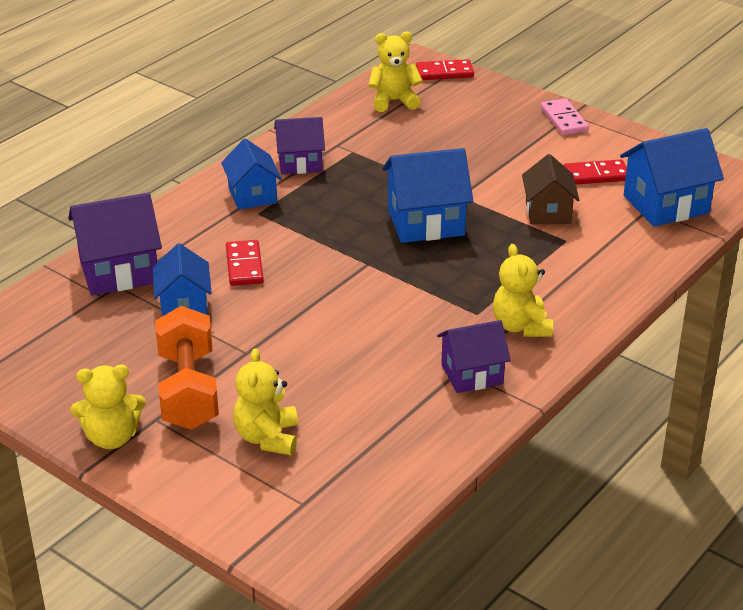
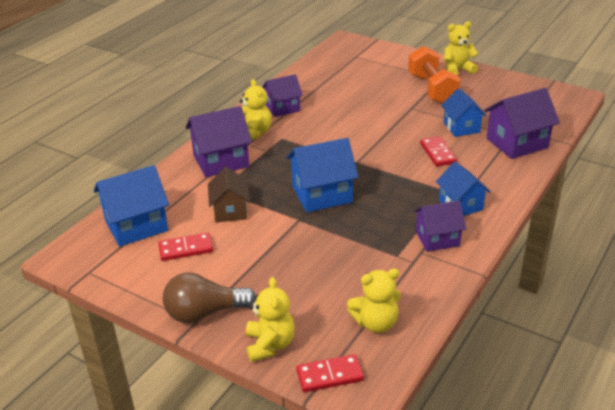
camera: 175 degrees right, 0 degrees up
yellow teddy bear [233,348,298,455] -> yellow teddy bear moved to [246,277,295,362]
pink domino [541,99,589,135] -> brown light bulb [163,272,256,323]
none -> purple house [186,106,252,177]

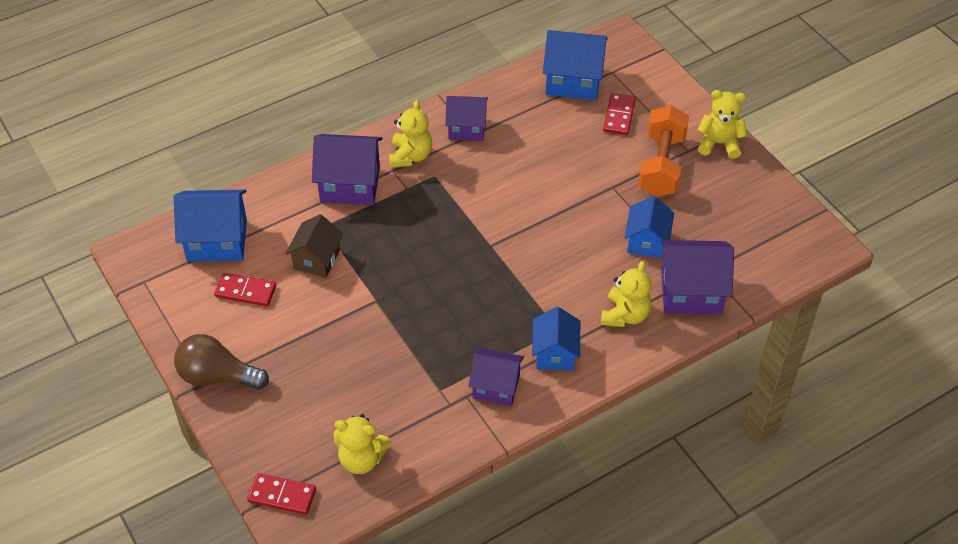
camera: 25 degrees right, 15 degrees up
yellow teddy bear [246,277,295,362] -> yellow teddy bear moved to [601,261,652,327]
blue house [286,138,359,212] -> blue house moved to [543,30,607,100]
red domino [420,136,457,167] -> red domino moved to [603,93,636,135]

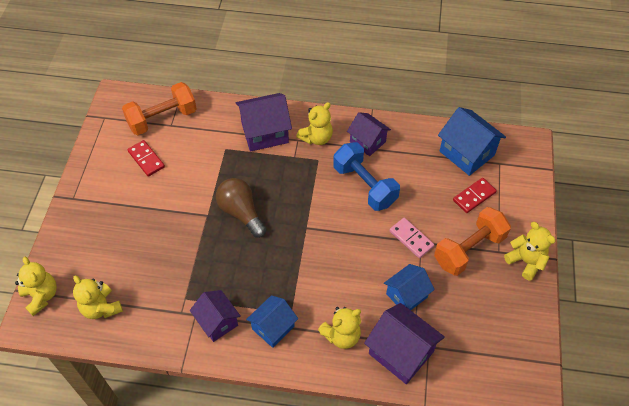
camera: 40 degrees right, 5 degrees up
blue house [173,190,247,262] -> orange dumbbell [122,82,197,135]
brown light bulb [174,334,269,390] -> brown light bulb moved to [216,178,266,238]
red domino [247,473,316,515] -> yellow teddy bear [15,257,57,316]
brown house [285,214,343,278] -> none
purple house [312,134,383,205] -> purple house turned 60 degrees counterclockwise [236,93,292,152]
none -> blue dumbbell [333,142,400,211]
none -> pink domino [390,218,434,258]

